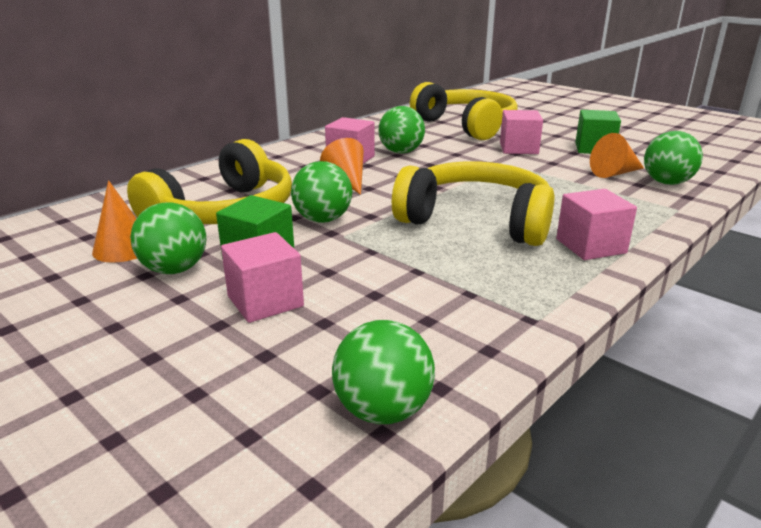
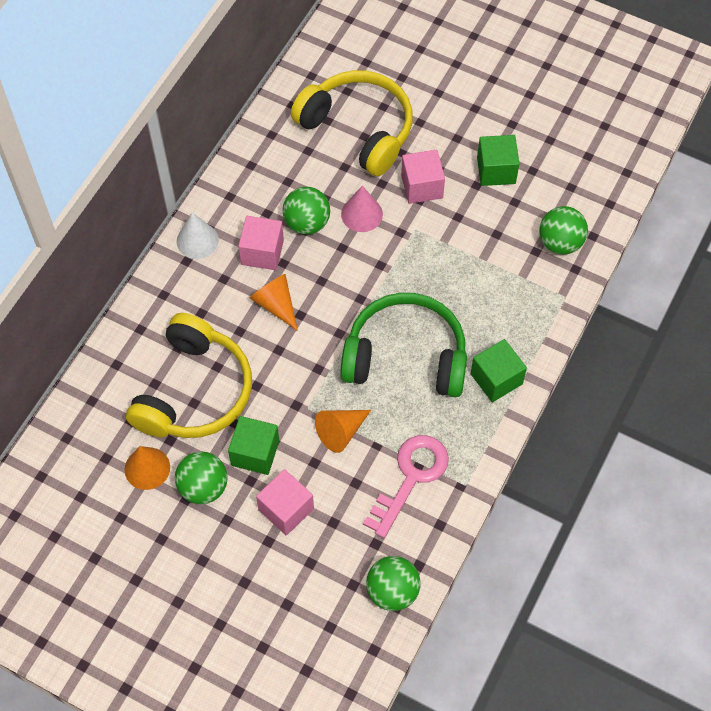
camera: 15 degrees left, 35 degrees up
green ball [291,161,352,223] -> none
yellow headphones [392,161,554,246] -> green headphones [340,293,467,397]
pink cube [556,189,637,260] -> green cube [471,339,527,402]
orange cone [590,133,644,178] -> orange cone moved to [315,410,371,453]
none -> white cone [177,213,219,259]
none -> pink cone [341,186,383,232]
none -> pink key [363,435,449,538]

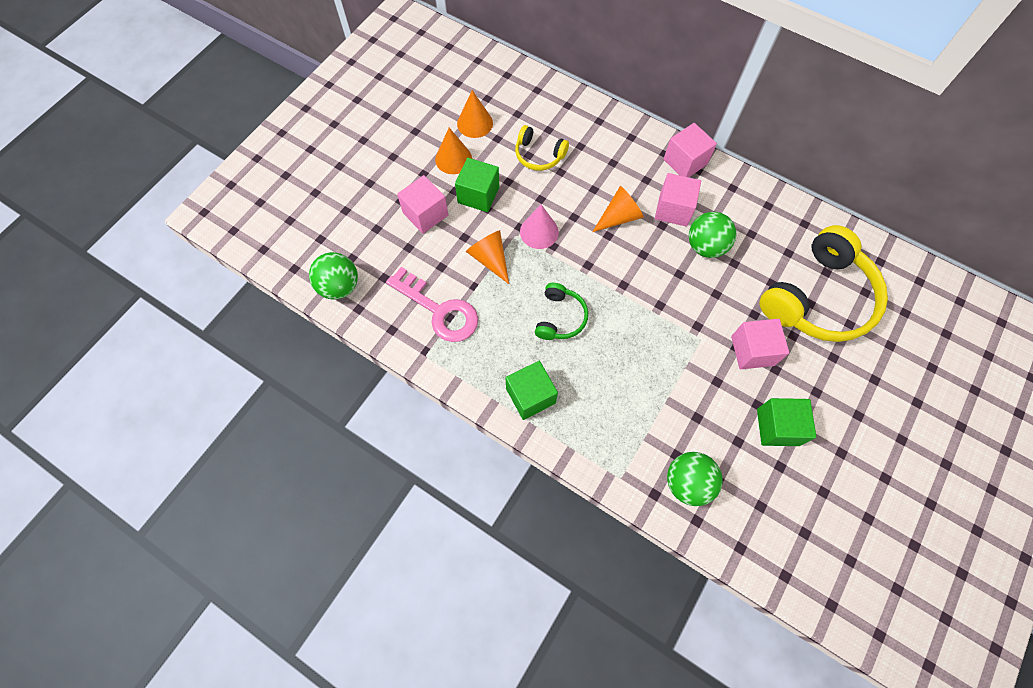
camera: 95 degrees right, 5 degrees up
yellow headphones [126,313,252,438] -> yellow headphones [515,125,569,171], size x0.49
green ball [175,452,228,504] -> orange cone [435,128,472,174]
white cone [177,213,219,259] -> pink cube [663,123,717,177]
green headphones [340,293,467,397] -> green headphones [535,283,588,340], size x0.49
pink cone [341,186,383,232] -> pink cone moved to [520,204,559,249]

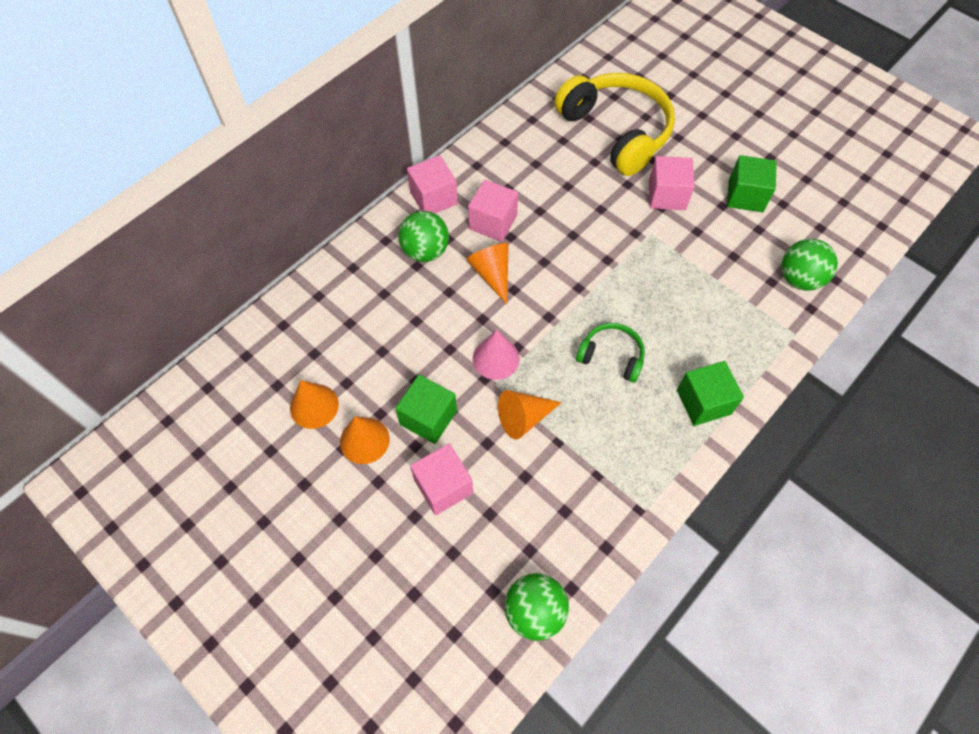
camera: 80 degrees left, 5 degrees down
pink key [386,267,478,342] -> none
yellow headphones [515,125,569,171] -> none
green ball [689,212,736,258] -> green ball moved to [398,211,449,262]

